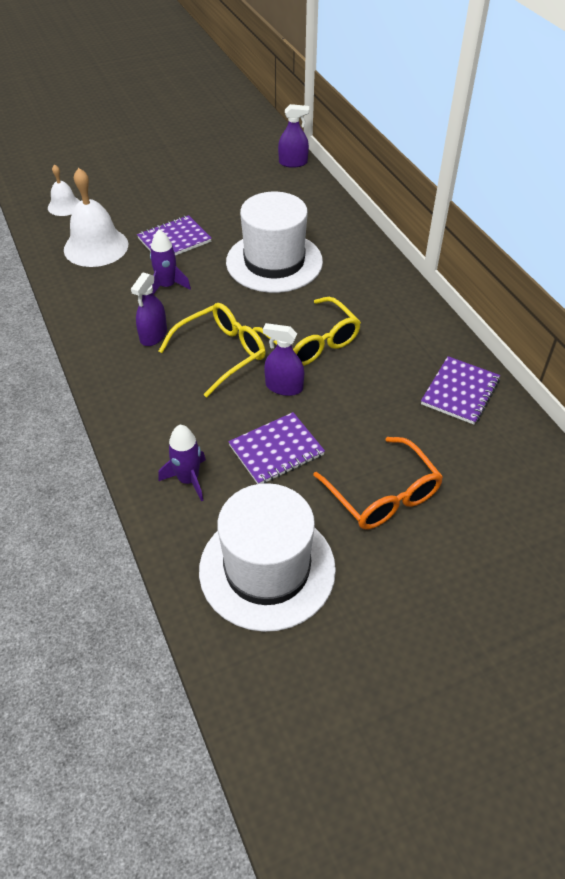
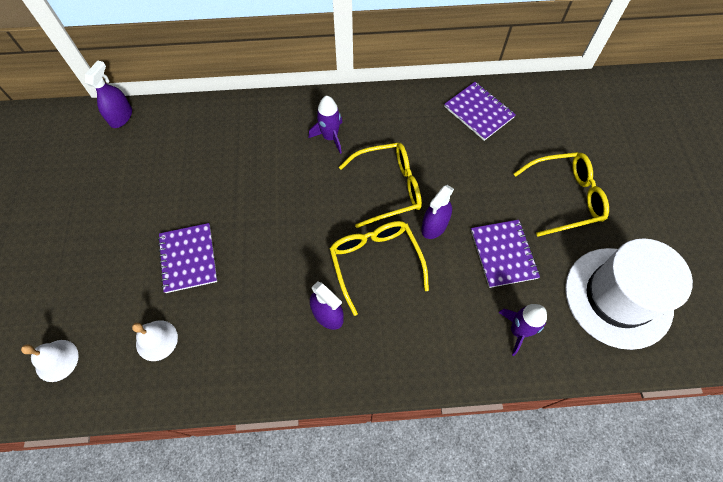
camera: 70 degrees left, 15 degrees up
white bell [64,168,128,267] -> white bell [132,320,178,361], size x0.56
purple rocket [150,229,191,294] -> purple rocket moved to [309,96,343,154]
white hat [226,192,323,293] -> none
orange glasses [313,437,443,529] -> yellow glasses [514,152,609,237]

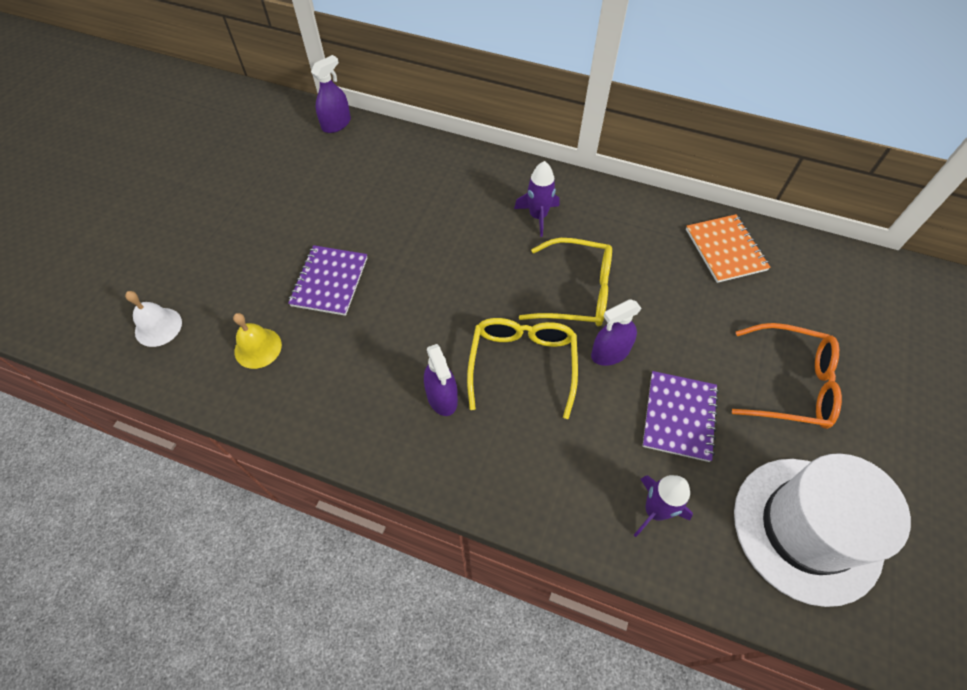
camera: 25 degrees right, 5 degrees down
white bell [132,320,178,361] -> yellow bell [233,313,282,369]
purple notebook [444,82,516,141] -> orange notebook [686,214,771,283]
yellow glasses [514,152,609,237] -> orange glasses [732,323,842,429]

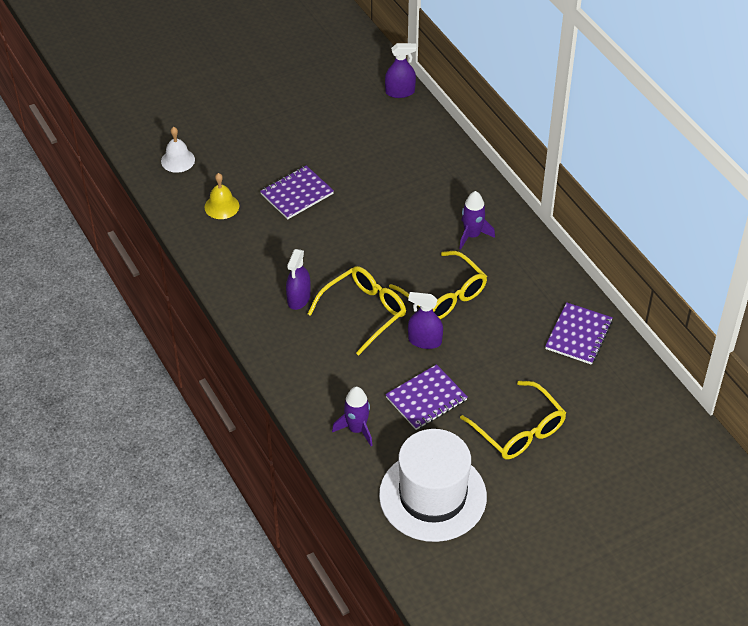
camera: 40 degrees right, 10 degrees down
orange notebook [686,214,771,283] -> purple notebook [545,302,613,365]
orange glasses [732,323,842,429] -> yellow glasses [460,381,566,459]

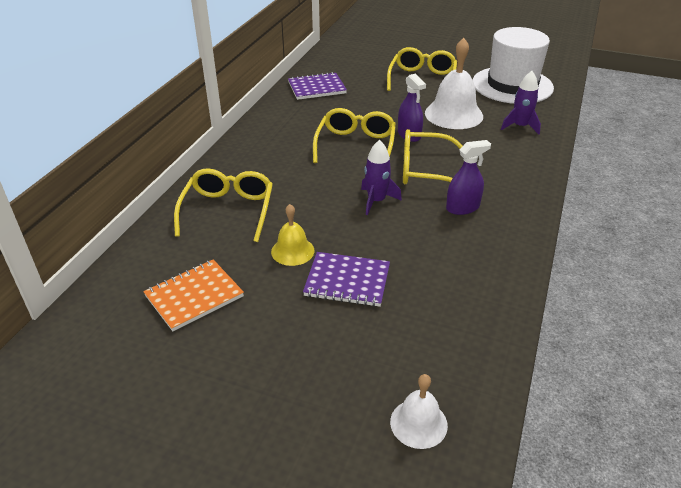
camera: 130 degrees left, 10 degrees down
yellow bell [205,173,239,219] -> yellow bell moved to [271,204,315,266]
purple spray bottle [385,43,417,98] -> none
purple notebook [385,364,468,430] -> white bell [425,38,483,129]
purple rocket [459,191,495,250] -> purple rocket moved to [361,140,402,215]
none -> orange notebook [143,259,244,331]
none -> yellow glasses [174,168,273,242]

